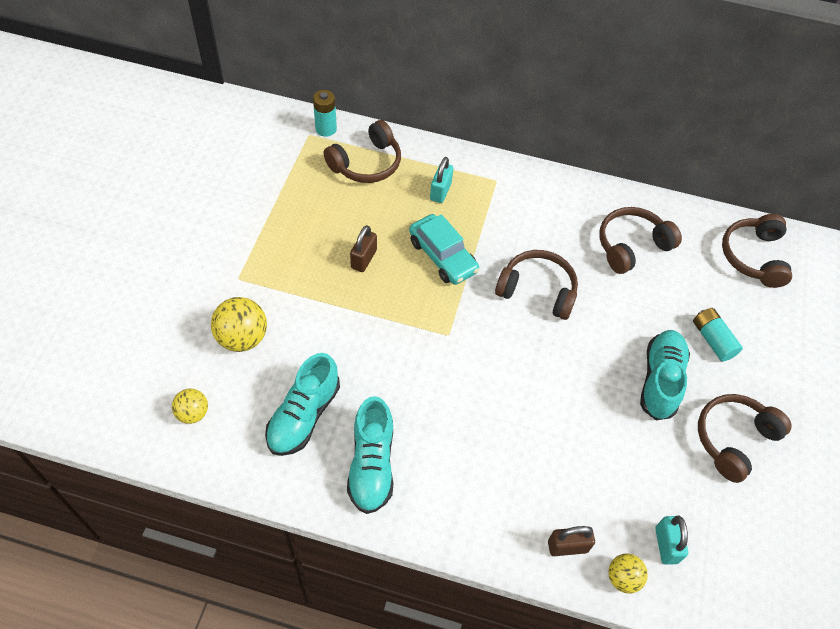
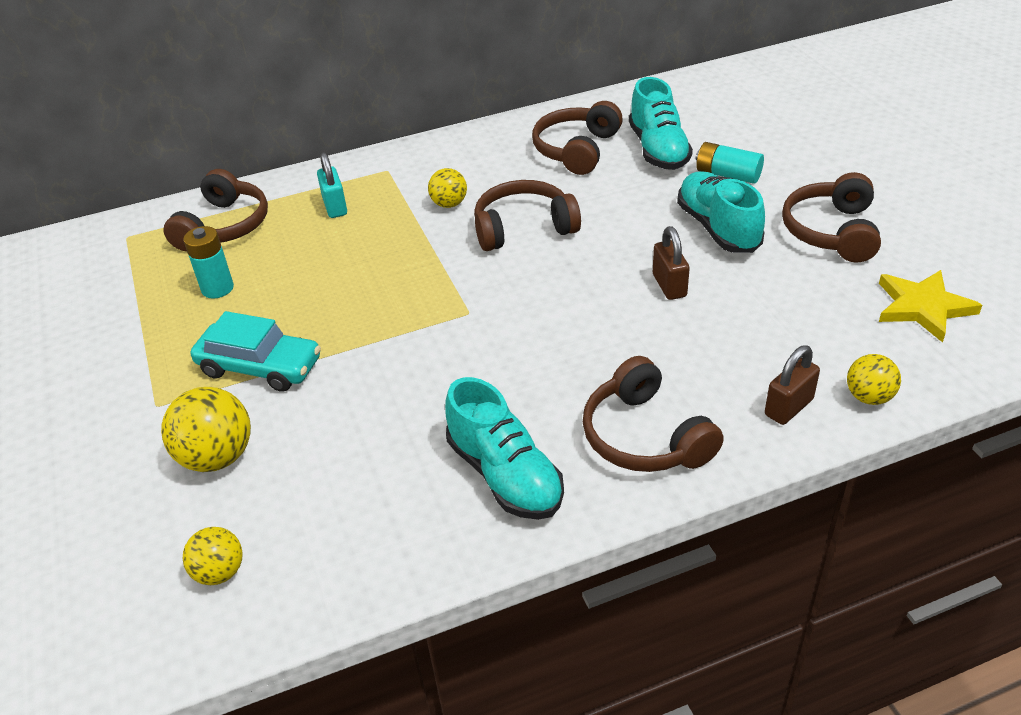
camera: 30 degrees left, 15 degrees down
turquoise shoe [265,353,340,456] -> turquoise shoe moved to [629,77,693,170]
turquoise battery [313,90,337,137] -> turquoise battery moved to [183,226,234,299]
brown padlock [350,225,377,272] -> brown padlock moved to [653,226,690,300]
turquoise car [409,214,479,285] -> turquoise car moved to [191,311,321,392]
turquoise padlock [655,516,688,565] -> none
brown headphones [722,214,792,288] -> brown headphones moved to [583,356,724,472]
none -> yellow ball [428,168,467,208]
none -> yellow star [879,270,982,343]

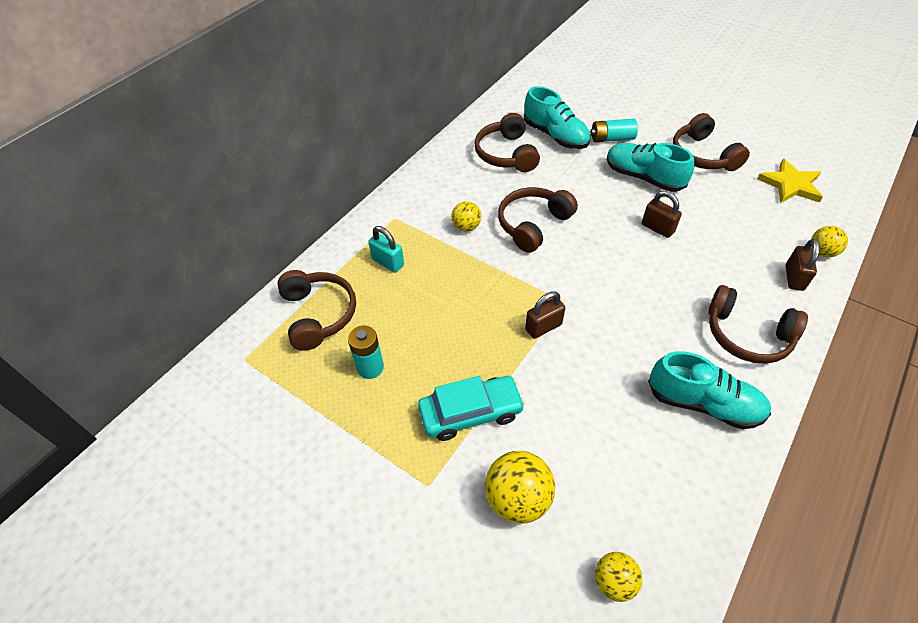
camera: 35 degrees left, 10 degrees up
none -> brown padlock [525,291,565,339]

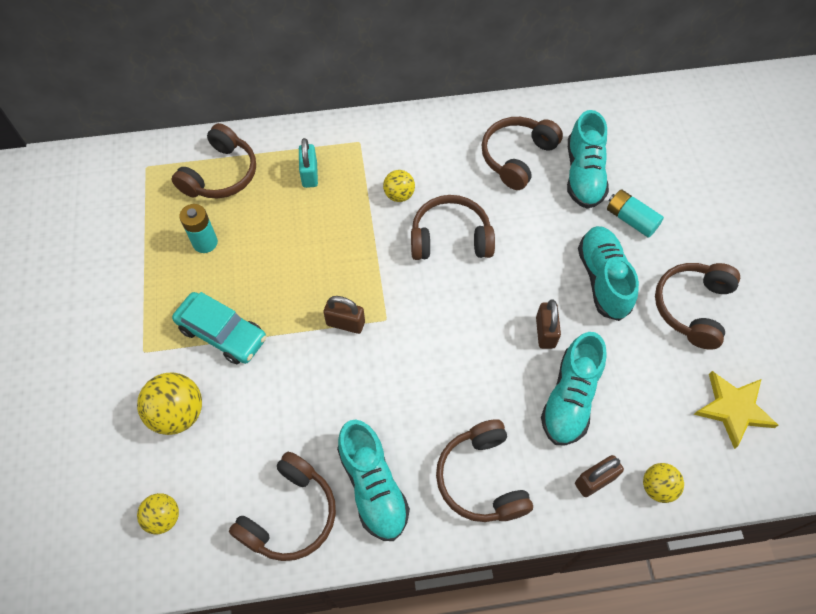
camera: 45 degrees right, 10 degrees up
none -> brown headphones [229,452,336,561]
none -> turquoise shoe [541,332,607,446]

